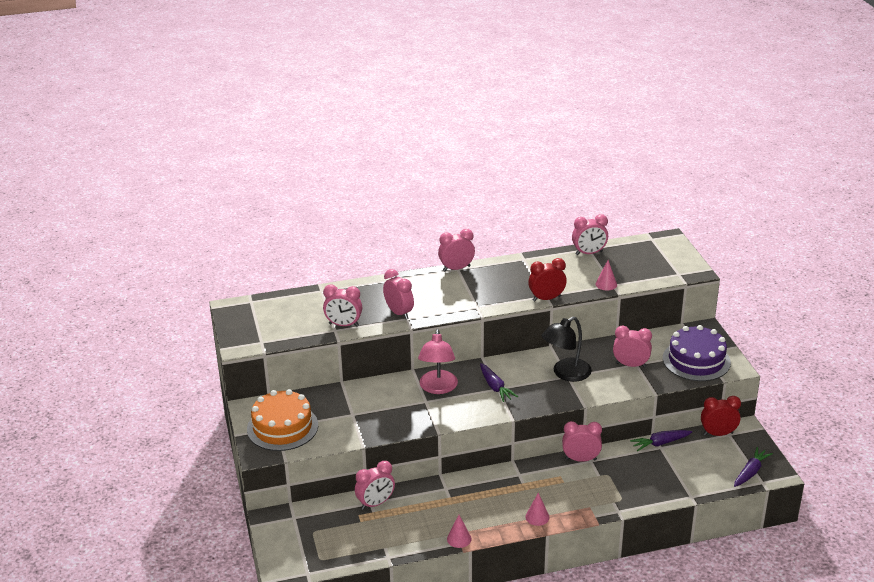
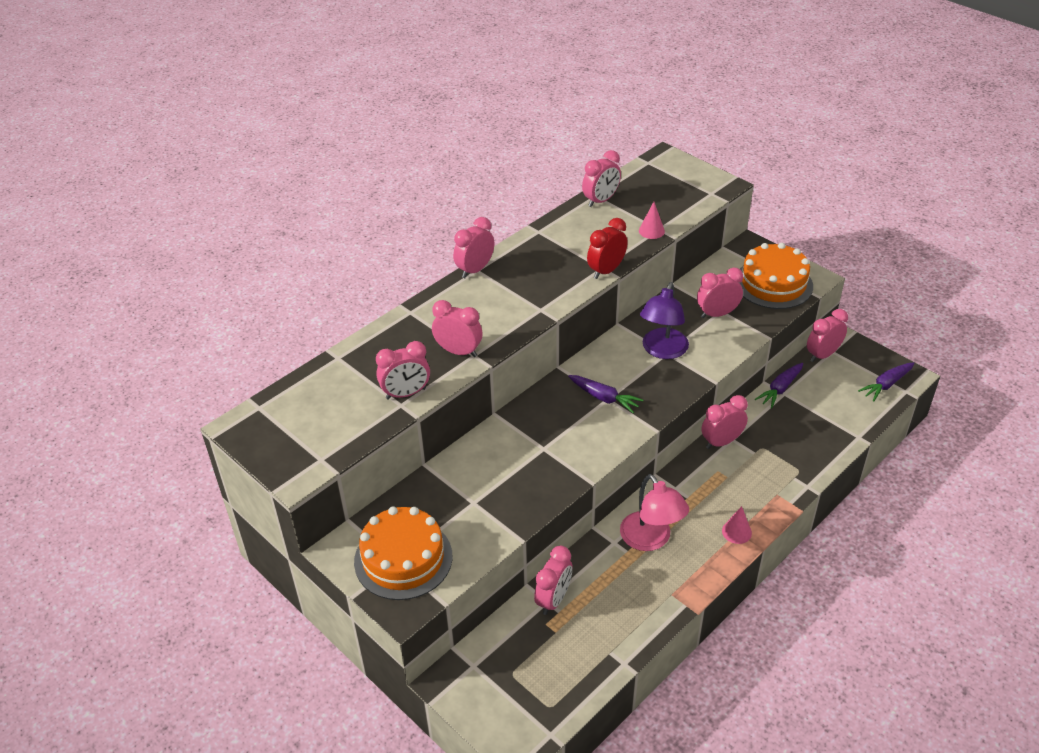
camera: 30 degrees left, 10 degrees up
pink lamp [418,329,458,394] -> pink lamp moved to [620,474,689,551]
pink cone [447,515,472,548] -> none
black lamp [542,317,592,382] -> purple lamp [640,282,689,359]
purple cake [663,325,731,381] -> orange cake [739,243,813,309]
red clock [701,396,741,436] -> pink clock [807,309,848,362]
purple carrot [734,447,773,487] -> purple carrot turned 135 degrees counterclockwise [858,362,915,402]

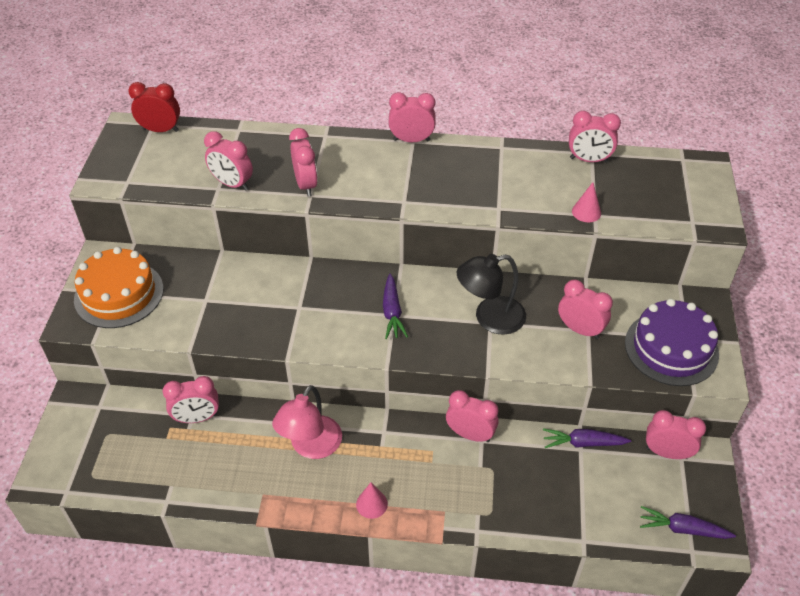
camera: 50 degrees right, 5 degrees up
red clock [587,218,628,279] -> red clock moved to [128,82,180,132]
purple lamp [640,282,689,359] -> black lamp [457,254,526,335]
orange cake [739,243,813,309] -> purple cake [625,299,719,386]

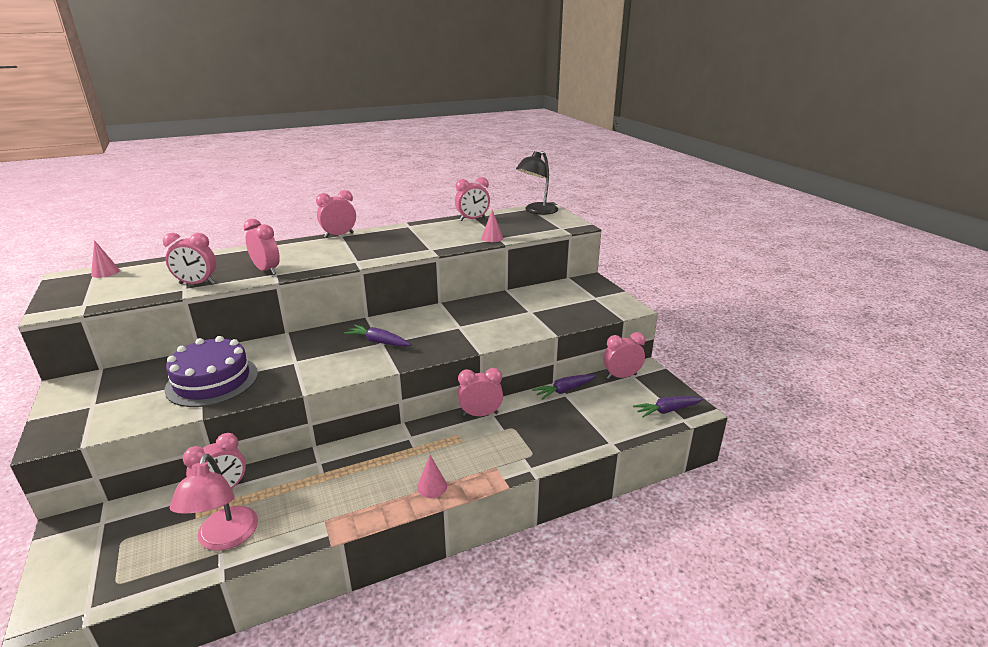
camera: 30 degrees left, 20 degrees down
orange cake [74,247,163,328] -> none
red clock [128,82,180,132] -> pink cone [91,240,120,278]
pink lamp [272,385,342,459] -> pink lamp moved to [170,454,258,551]
purple carrot [383,274,408,339] -> purple carrot turned 150 degrees clockwise [344,325,411,347]
black lamp [457,254,526,335] -> black lamp moved to [516,151,558,215]
pink clock [558,280,613,339] -> none
purple cake [625,299,719,386] -> purple cake moved to [164,336,258,407]

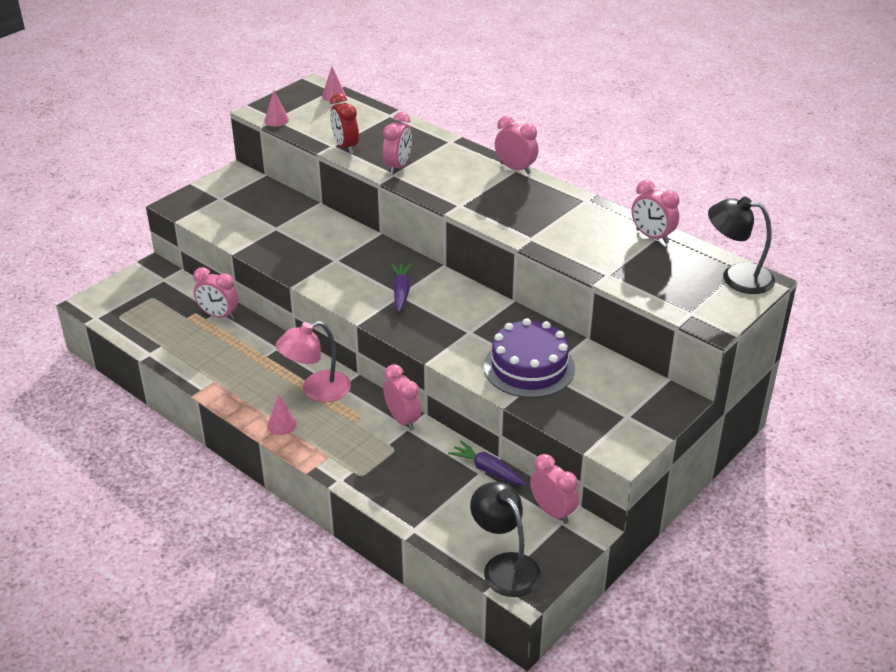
camera: 65 degrees right, 10 degrees up
pink clock [163,233,216,284] -> red clock [330,93,359,154]
purple cake [164,336,258,407] -> purple cake moved to [484,318,575,398]
pink lamp [170,454,258,551] -> pink lamp moved to [276,321,351,402]
pink cone [481,210,503,242] -> pink cone moved to [264,90,289,127]
purple carrot [633,396,703,418] -> black lamp [470,482,541,597]

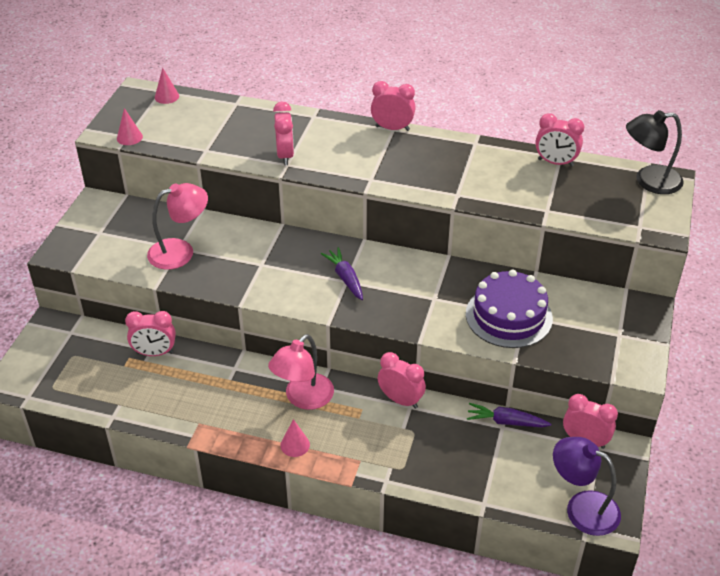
camera: 25 degrees left, 5 degrees up
red clock [330,93,359,154] -> none
black lamp [470,482,541,597] -> purple lamp [553,437,621,536]
none -> pink lamp [147,183,208,270]

